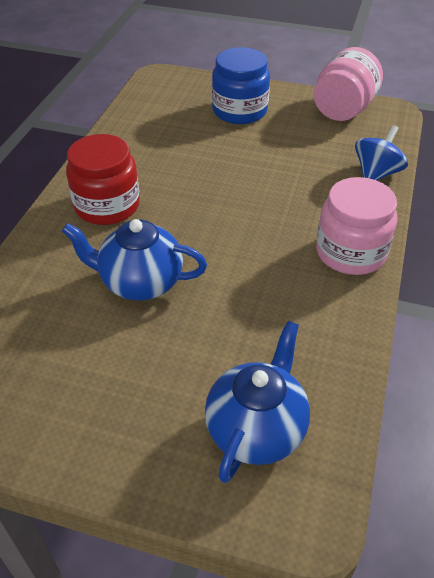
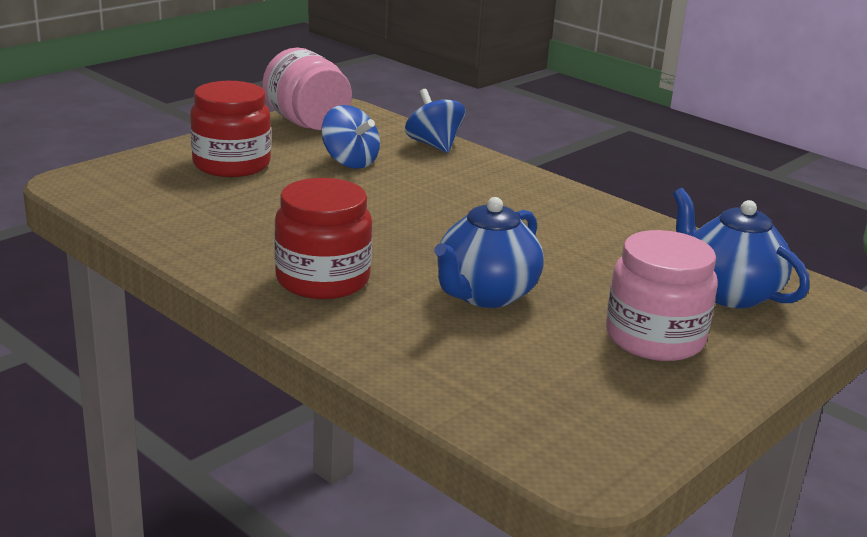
camera: 65 degrees left, 20 degrees down
blue jar [212,47,270,124] -> red jar [190,81,271,177]
pink jar [316,177,397,275] -> pink jar moved to [606,230,718,361]
none -> blue spinning top [321,105,380,169]

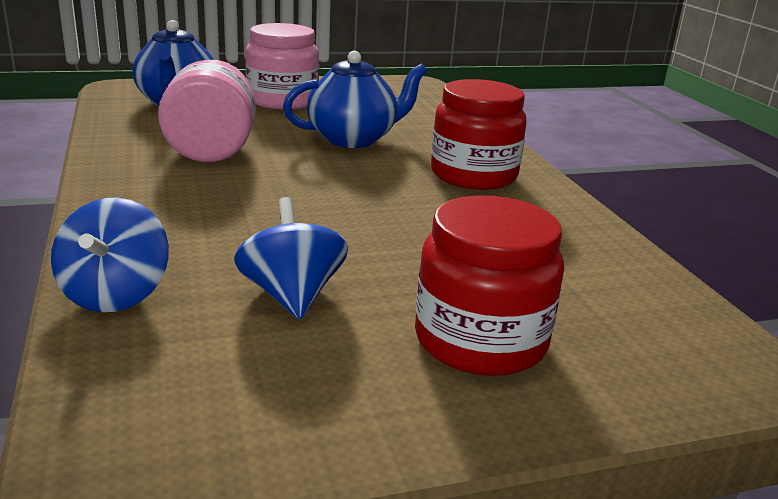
camera: 150 degrees left, 0 degrees up
pink jar [262,48,352,130] -> pink jar moved to [158,60,256,162]

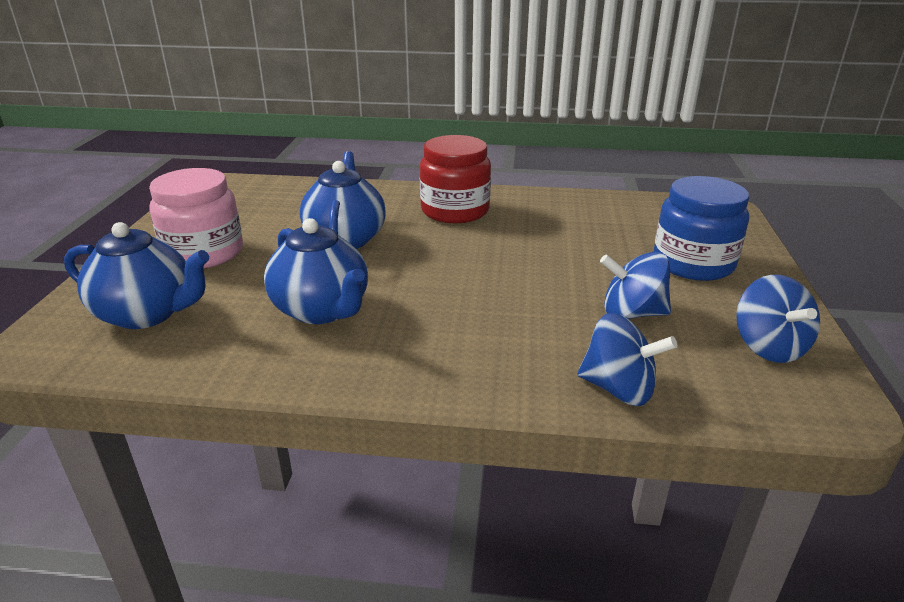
camera: 65 degrees left, 5 degrees up
pink jar [158,60,256,162] -> blue teapot [264,218,368,324]
red jar [415,195,564,376] -> blue jar [654,176,749,281]
none -> blue spinning top [736,275,820,363]

